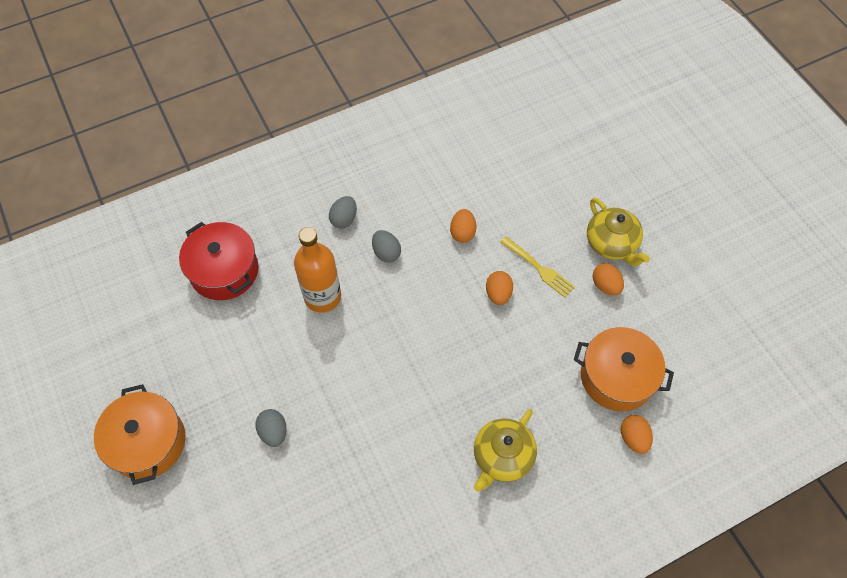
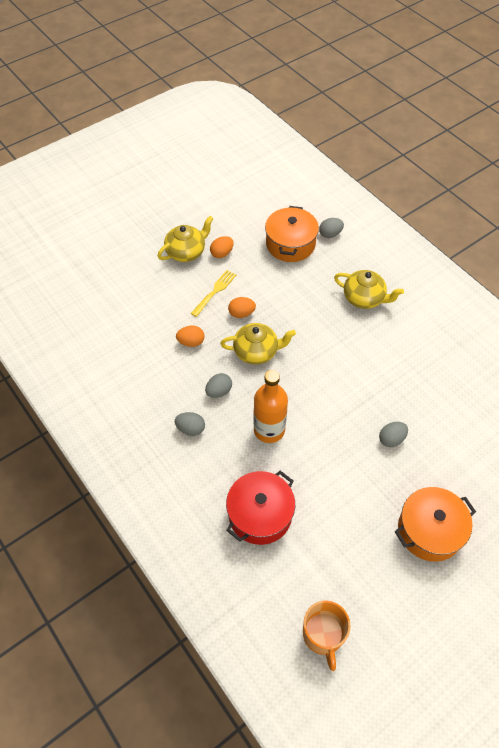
camera: 100 degrees left, 5 degrees down
orange egg [620,415,653,454] -> grey egg [319,218,344,238]
none -> yellow teapot [220,323,296,365]
none -> orange mug [303,601,351,671]

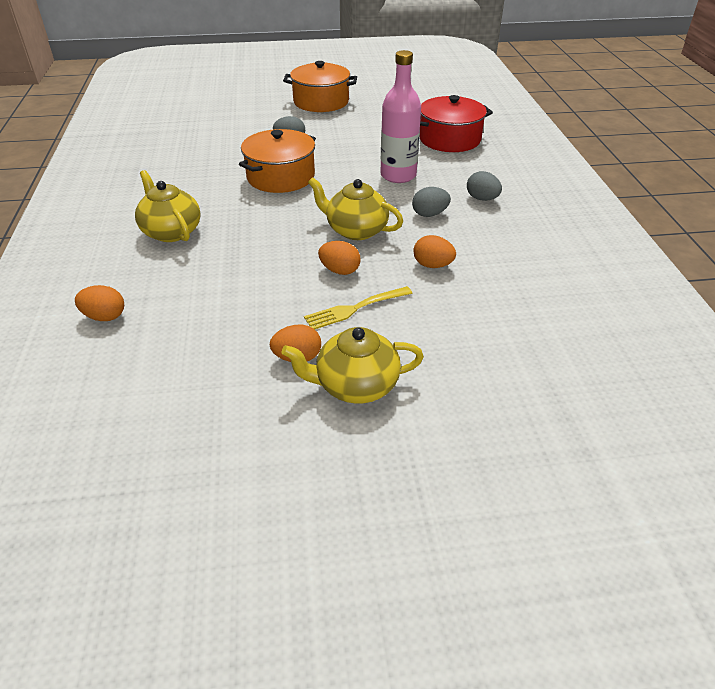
camera: 150 degrees left, 15 degrees down
orange bottle [253,370,288,443] -> pink bottle [380,50,421,183]
orange pot [265,206,319,262] -> orange pot moved to [239,129,316,193]
orange mug [303,601,351,671] -> none
grey egg [319,218,344,238] -> orange egg [75,285,124,321]

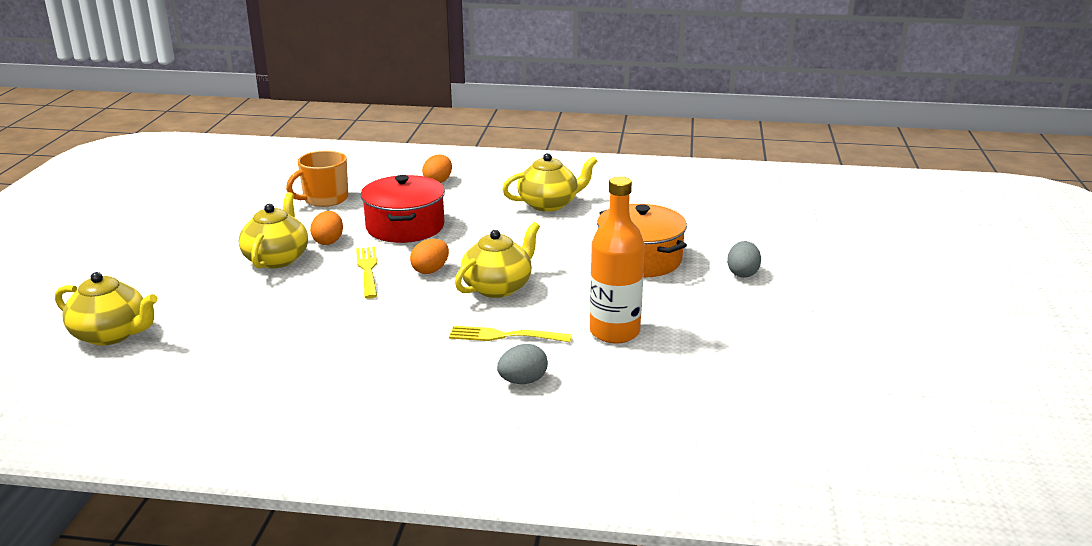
camera: 105 degrees right, 15 degrees down
orange pot [283,61,357,112] -> none
pink bottle [380,50,421,183] -> orange bottle [590,177,645,344]
grey egg [412,187,451,217] -> yellow fork [449,326,572,342]
orange egg [413,235,456,268] -> none
red pot [420,95,493,152] -> red pot moved to [361,175,445,243]
none -> yellow teapot [55,272,158,346]
none -> orange mug [286,150,348,207]

